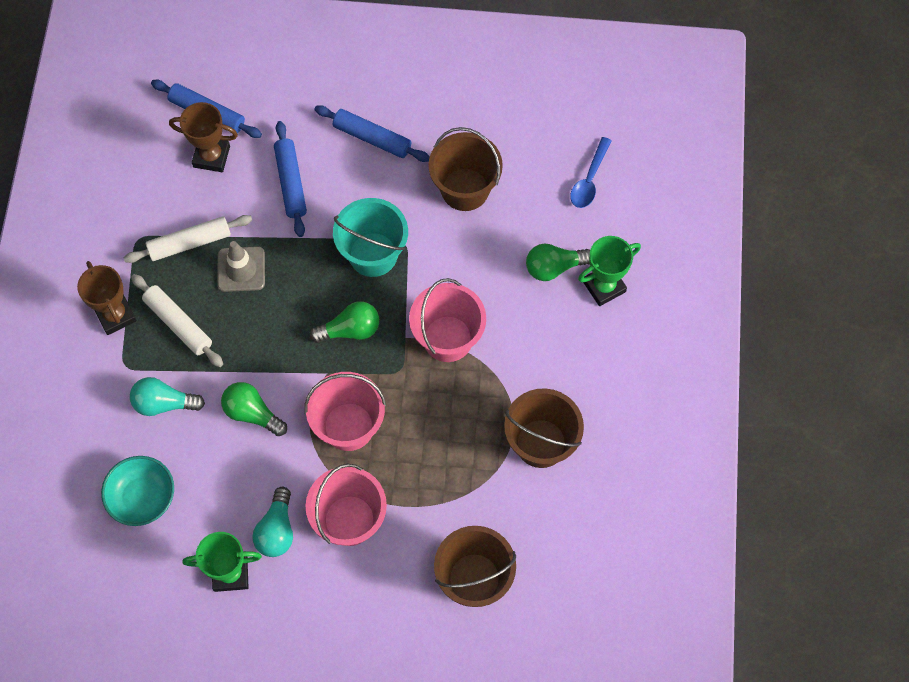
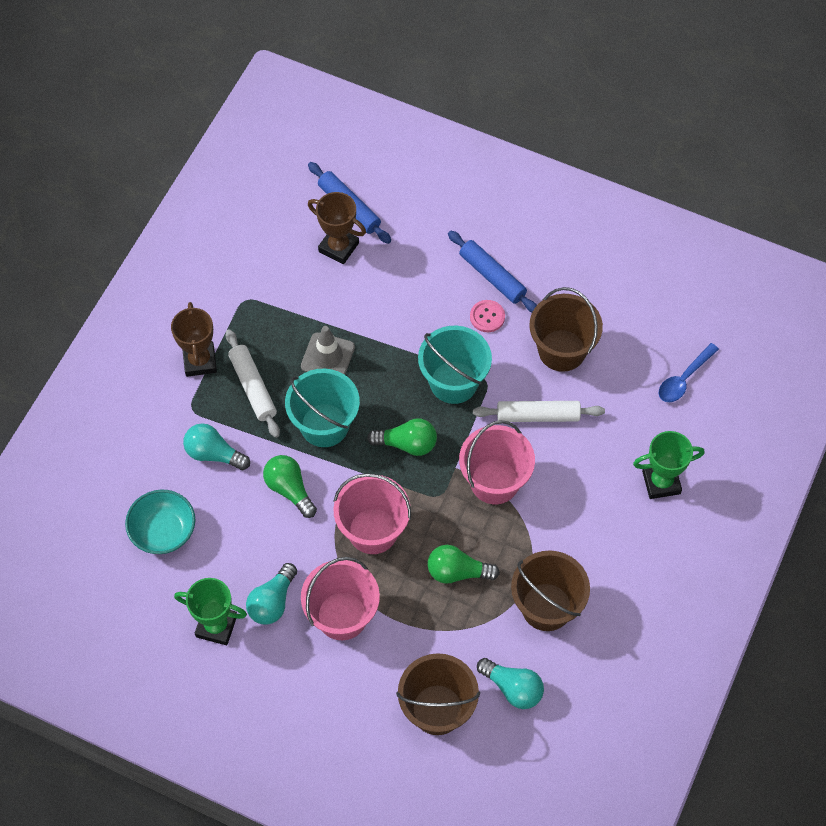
camera: 20 degrees right, 5 degrees down
white rolling pin [124,215,252,263] -> white rolling pin moved to [473,401,605,422]
blue rolling pin [274,121,307,237] -> none
green light bulb [526,243,590,281] -> green light bulb moved to [427,545,500,584]
none -> turquoise bucket [285,369,360,447]
none -> pink button [470,300,505,332]
none -> turquoise light bulb [477,658,544,709]

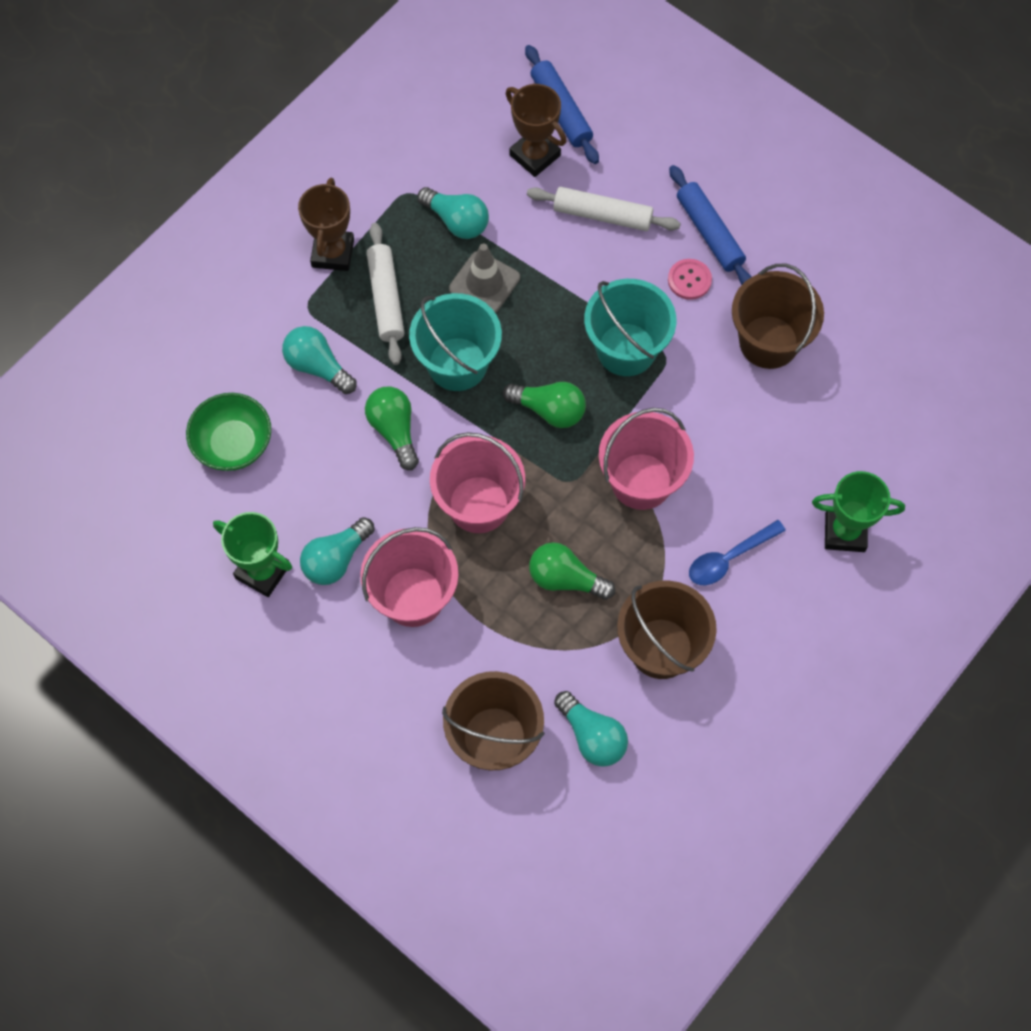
camera: 15 degrees right, 5 degrees up
turquoise bowl [125,490,195,554] -> green bowl [186,393,271,471]
white rolling pin [473,401,605,422] -> white rolling pin moved to [527,187,681,231]
blue spoon [659,343,719,402] -> blue spoon moved to [689,520,786,585]
none -> turquoise light bulb [417,187,489,239]

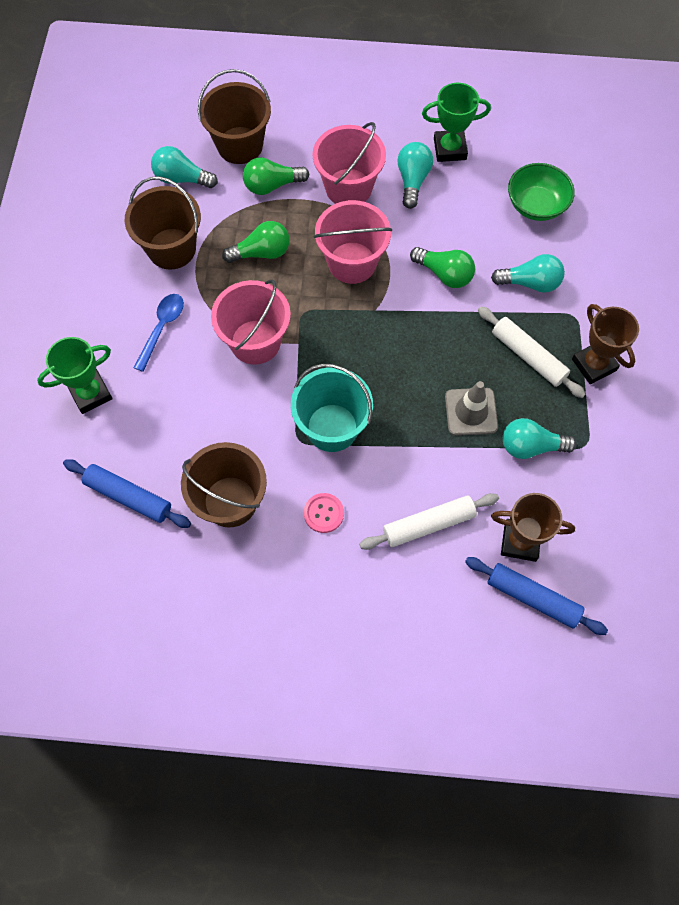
camera: 145 degrees right, 0 degrees up
turquoise bucket [409,293,502,391] -> none
green light bulb [503,382,586,428] -> green light bulb moved to [243,157,309,195]
blue rolling pin [669,165,752,285] -> blue rolling pin moved to [63,459,191,528]

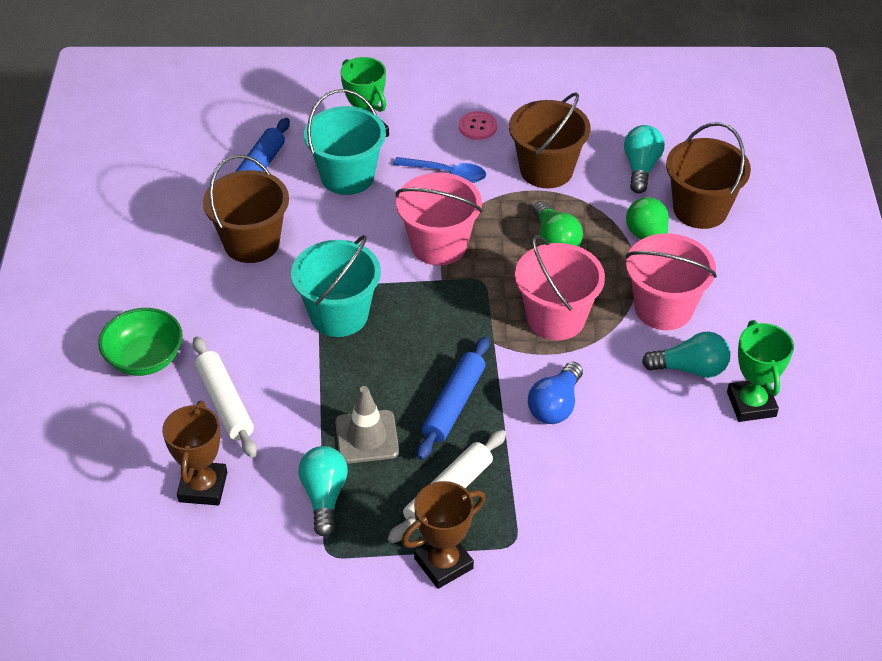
camera: 85 degrees right, 20 degrees down
pink button [304,493,344,533] -> pink button moved to [459,111,497,140]
green light bulb [410,247,475,288] -> blue light bulb [528,362,583,424]
blue rolling pin [465,557,608,635] -> blue rolling pin moved to [417,337,489,460]
turquoise light bulb [491,254,565,293] -> none
green bowl [508,163,575,221] -> green bowl moved to [98,308,183,376]
none -> turquoise bucket [304,89,386,195]

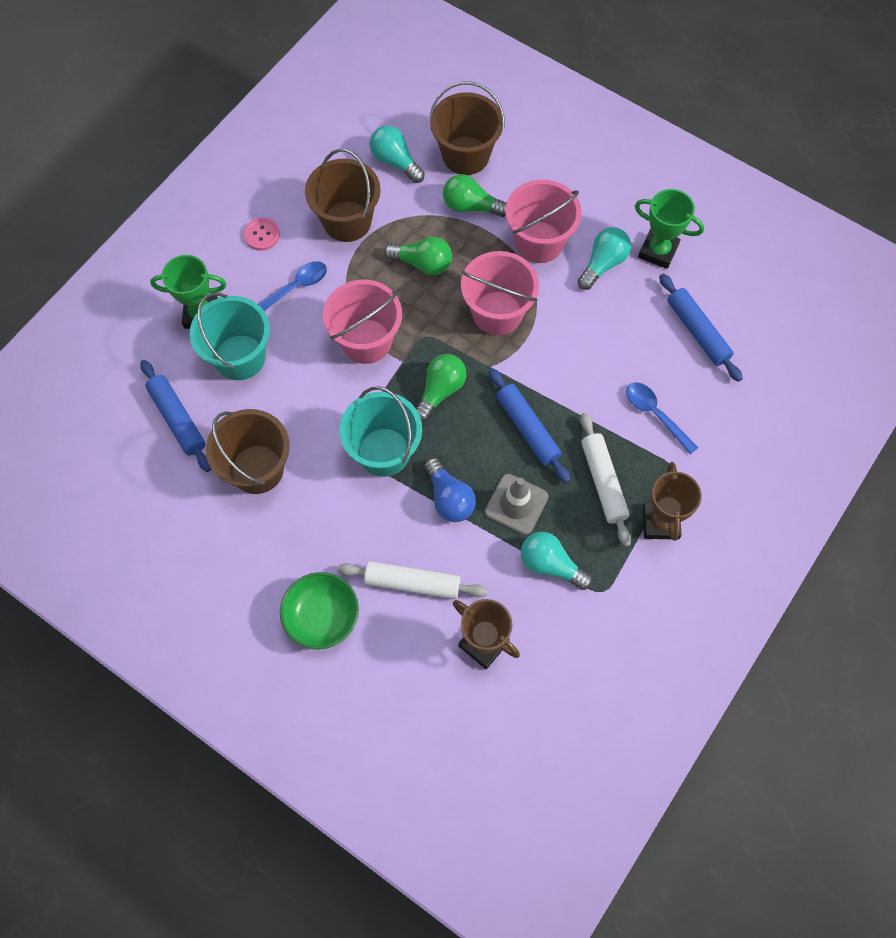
camera: 55 degrees left, 20 degrees up
blue light bulb [528,362,583,424] -> blue light bulb moved to [424,458,476,522]
none -> green light bulb [416,354,466,422]
none -> blue spoon [626,382,699,454]
none -> blue rolling pin [659,274,743,382]

